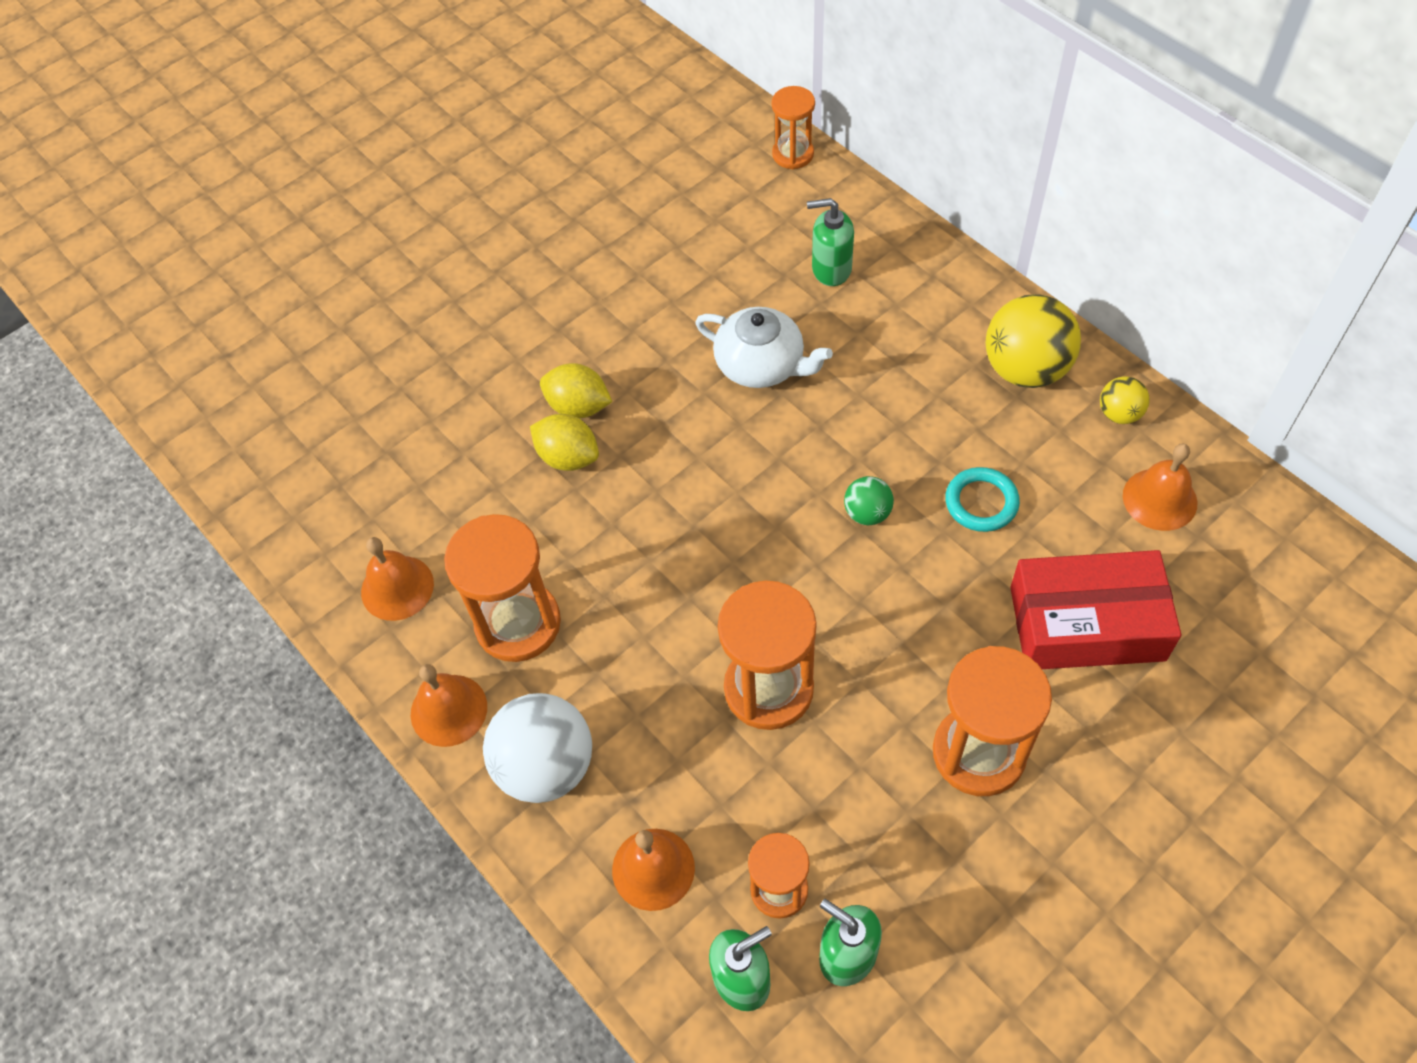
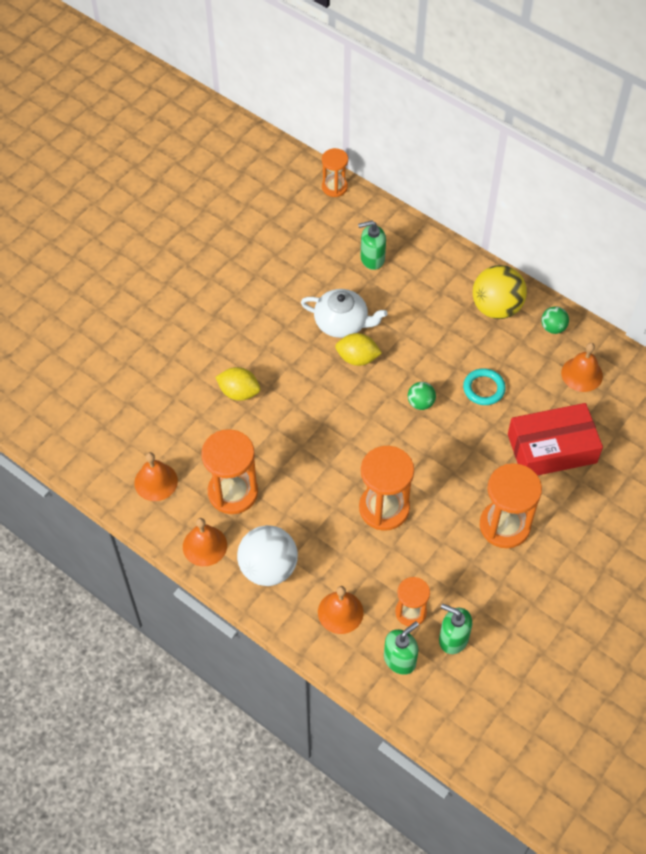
camera: 15 degrees left, 0 degrees up
yellow lemon [540,363,612,418] -> yellow lemon moved to [335,333,382,366]
yellow ball [1100,376,1150,424] -> green ball [541,306,569,334]

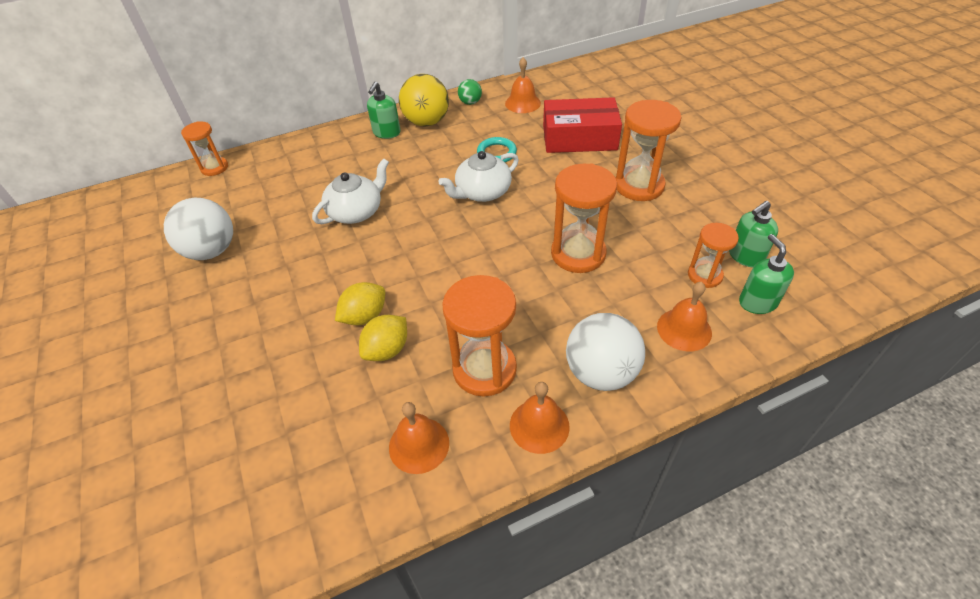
camera: 60 degrees left, 10 degrees down
yellow lemon [335,333,382,366] -> yellow lemon moved to [359,315,407,361]
green soap dispenser [358,221,386,270] -> green soap dispenser moved to [367,81,401,139]
green ball [408,382,436,410] -> white teapot [438,151,519,202]
red box [508,403,603,476] -> red box turned 75 degrees clockwise [543,97,622,153]
none -> white ball [164,198,233,260]

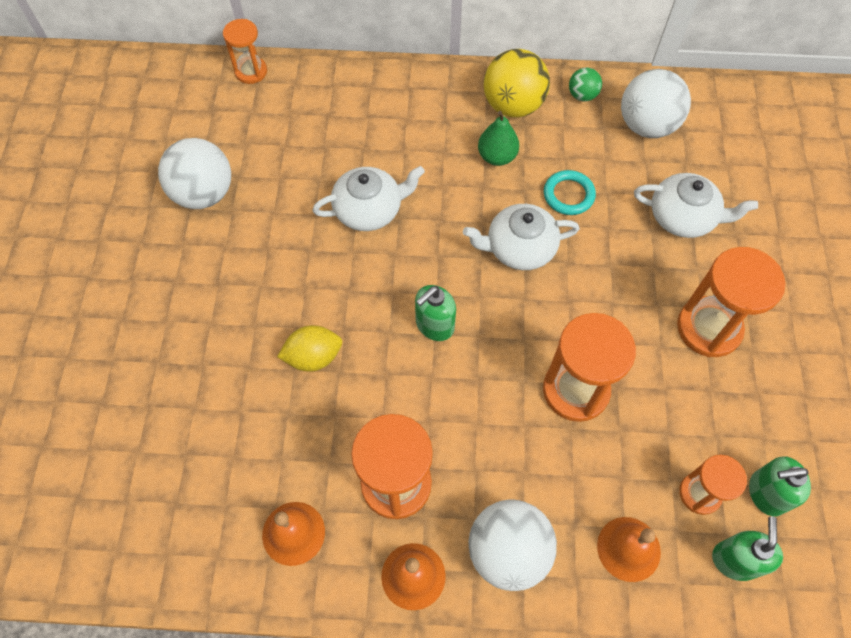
camera: 25 degrees right, 15 degrees up
yellow lemon [359,315,407,361] -> none
green soap dispenser [367,81,401,139] -> green soap dispenser moved to [415,285,456,341]
orange bell [505,57,541,113] -> white ball [621,69,691,138]
red box [543,97,622,153] -> white teapot [634,173,758,238]
none -> green pear [478,111,519,166]

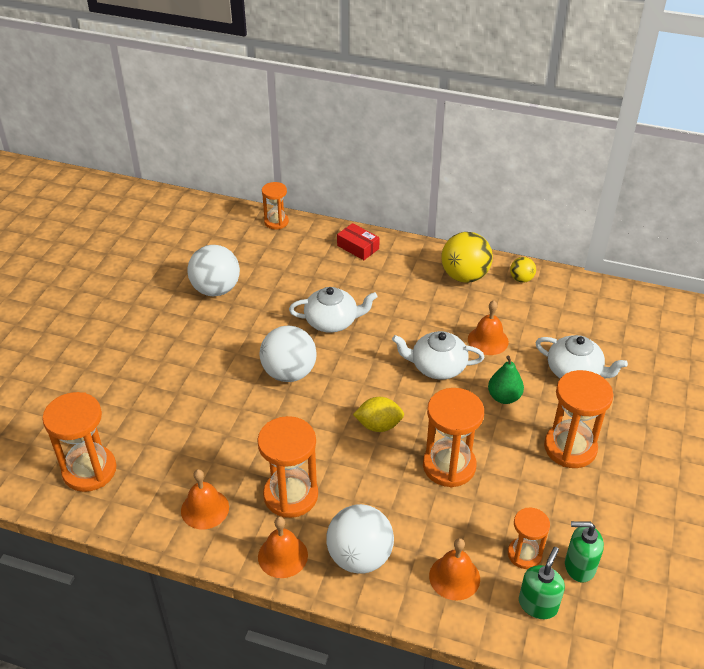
camera: 15 degrees right, 20 degrees down
yellow lemon [277,325,342,372] -> yellow lemon moved to [353,397,404,432]
green soap dispenser [415,285,456,341] -> none
green pear [478,111,519,166] -> green pear moved to [488,356,524,404]
turquoise ring [544,170,596,215] -> orange bell [468,300,509,355]
green ball [569,67,602,102] -> yellow ball [510,257,536,283]
white ball [621,69,691,138] -> white ball moved to [260,326,317,382]
none -> orange hourglass [42,392,117,492]
none -> red box [337,223,380,260]

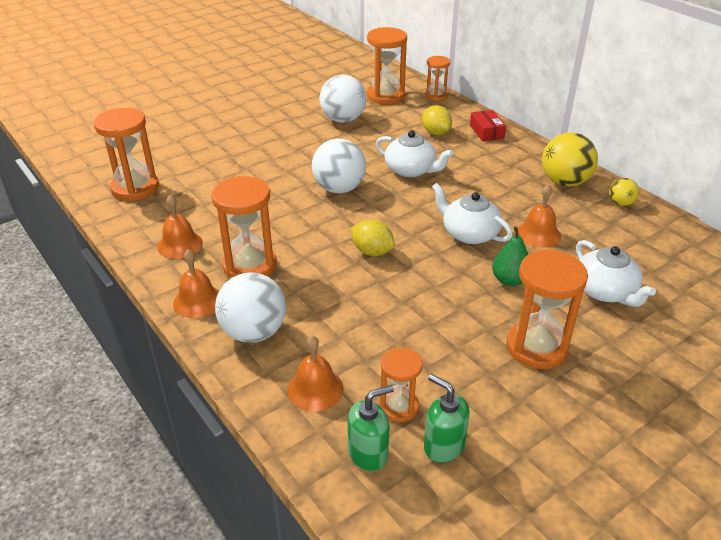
camera: 35 degrees right, 5 degrees down
orange hourglass [423,388,484,487] -> orange hourglass moved to [367,27,407,104]
none -> yellow lemon [422,105,452,135]

